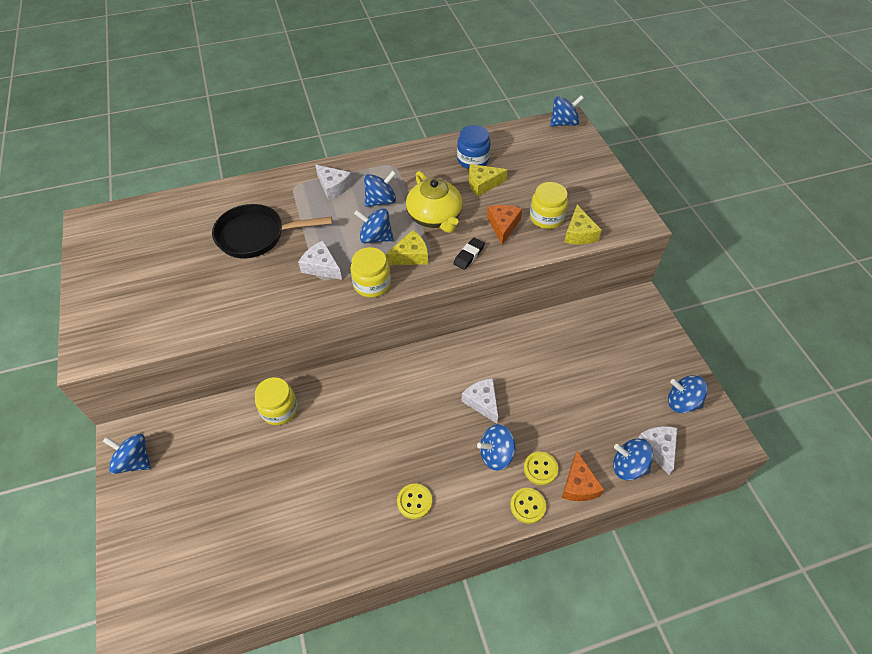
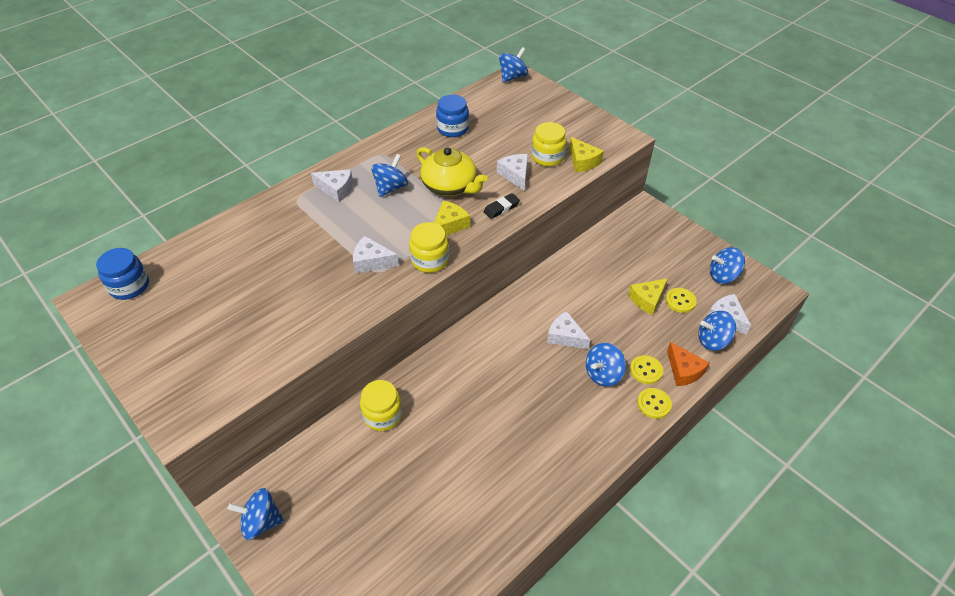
camera: 25 degrees left, 5 degrees down
black pan [212,204,332,258] -> none
blue spinning top [354,208,394,243] -> none
yellow button [397,483,432,519] -> yellow button moved to [666,288,697,313]
black eraser [453,237,485,270] -> black eraser turned 45 degrees clockwise [484,193,520,219]
yellow cheese [469,164,508,197] -> yellow cheese moved to [628,278,668,315]
orange cheese [487,205,522,245] -> white cheese [497,154,528,191]
none -> blue jar [96,248,149,300]

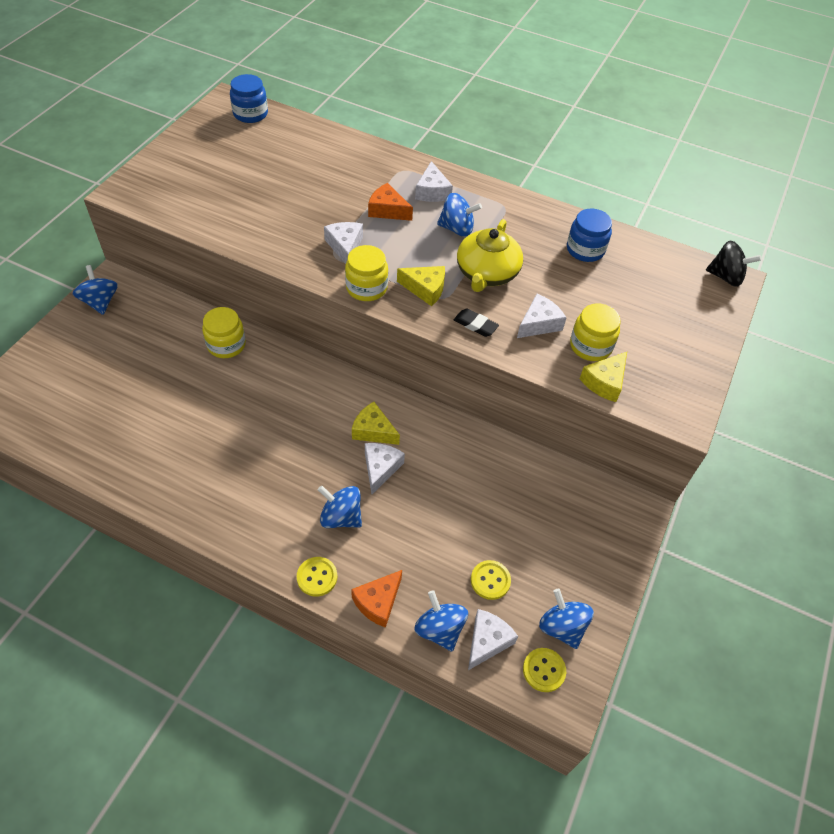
camera: 65 degrees right, 5 degrees up
blue spinning top [499,47,528,83] -> black spinning top [706,241,761,287]
yellow cheese [628,278,668,315] -> yellow cheese moved to [352,402,400,445]
yellow button [630,355,663,384] -> yellow button moved to [523,648,566,692]
none -> orange cheese [368,183,413,221]

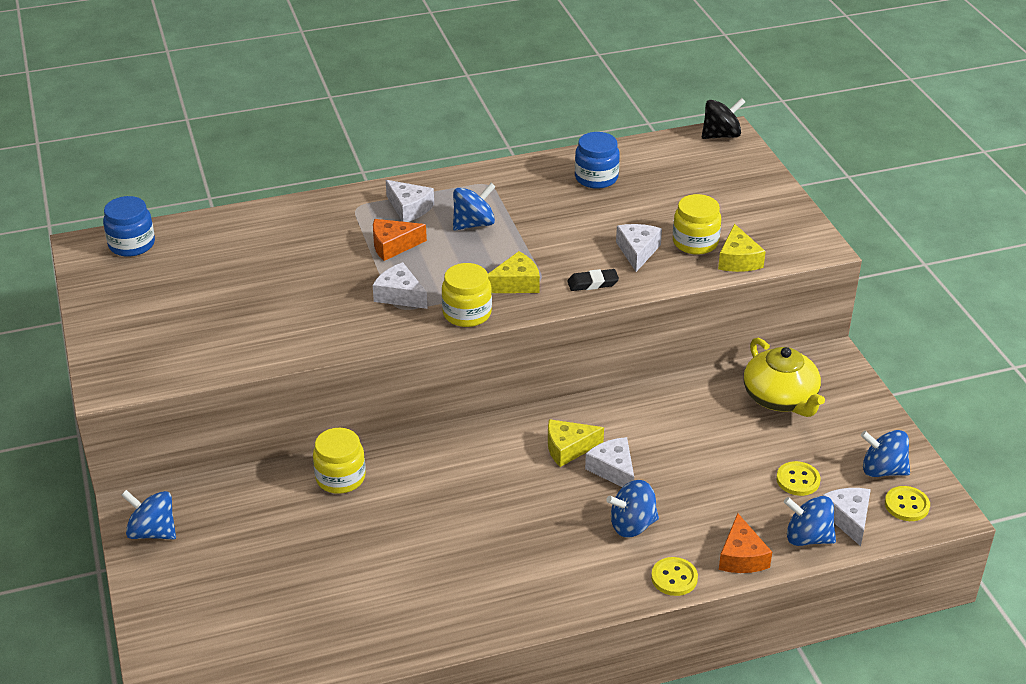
camera: 40 degrees left, 15 degrees down
yellow teapot [457,219,523,292] -> yellow teapot moved to [744,338,825,417]

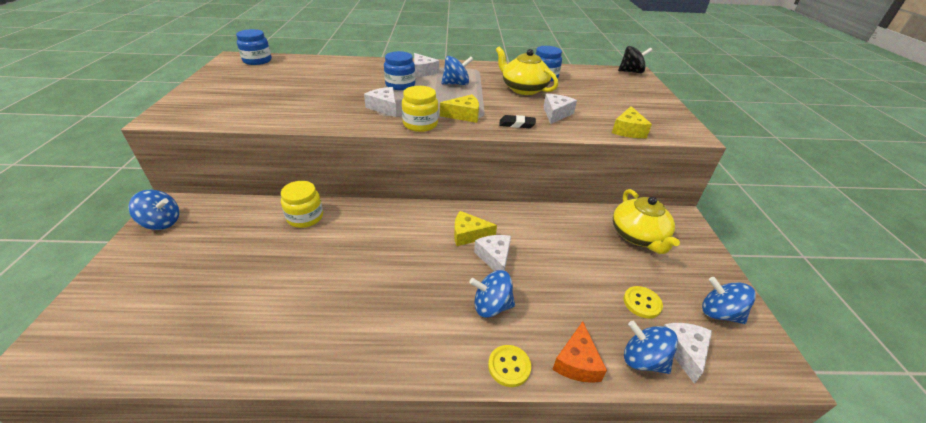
camera: 15 degrees right, 0 degrees up
blue spinning top [121,490,176,540] -> blue spinning top turned 150 degrees clockwise [128,190,179,230]
orange cheese [373,219,427,261] -> blue jar [384,51,415,90]
yellow jar [673,194,721,255] -> none
yellow button [885,486,930,521] -> none
none -> yellow teapot [496,46,558,95]

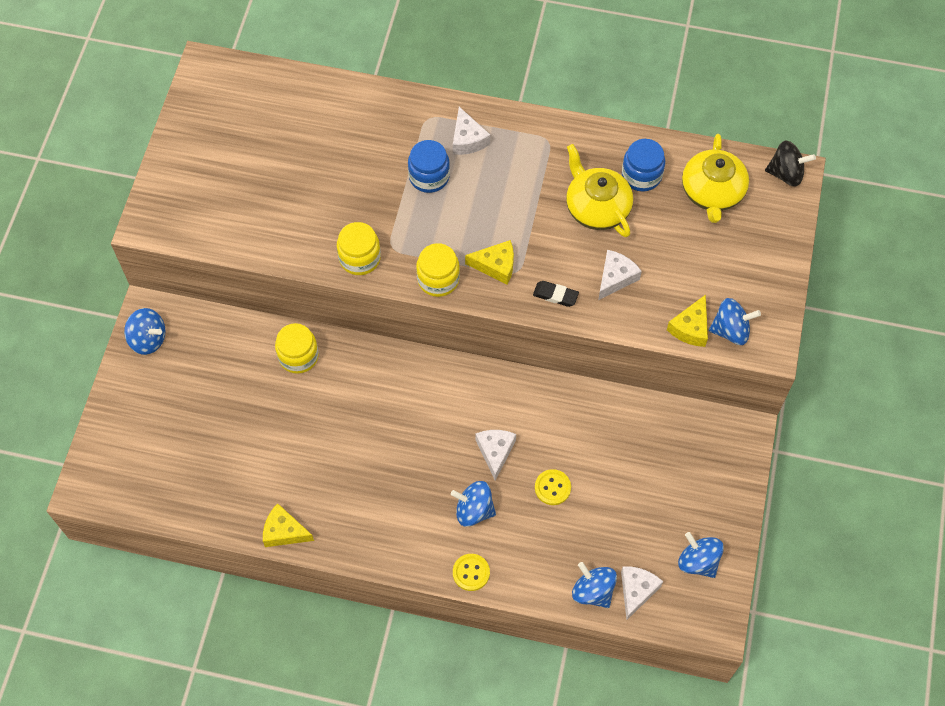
camera: 15 degrees right, 25 degrees up
blue jar [236,29,272,65] -> none
white cheese [364,87,397,117] -> none
blue spinning top [441,56,473,85] -> blue spinning top moved to [709,298,761,345]
yellow cheese [454,211,497,246] -> yellow cheese moved to [263,503,314,547]
orange cheese [552,321,607,383] -> none
yellow teapot [613,189,680,254] -> yellow teapot moved to [682,134,749,223]
yellow button [624,286,663,318] -> yellow button moved to [535,469,571,505]
none -> yellow jar [337,222,381,275]

